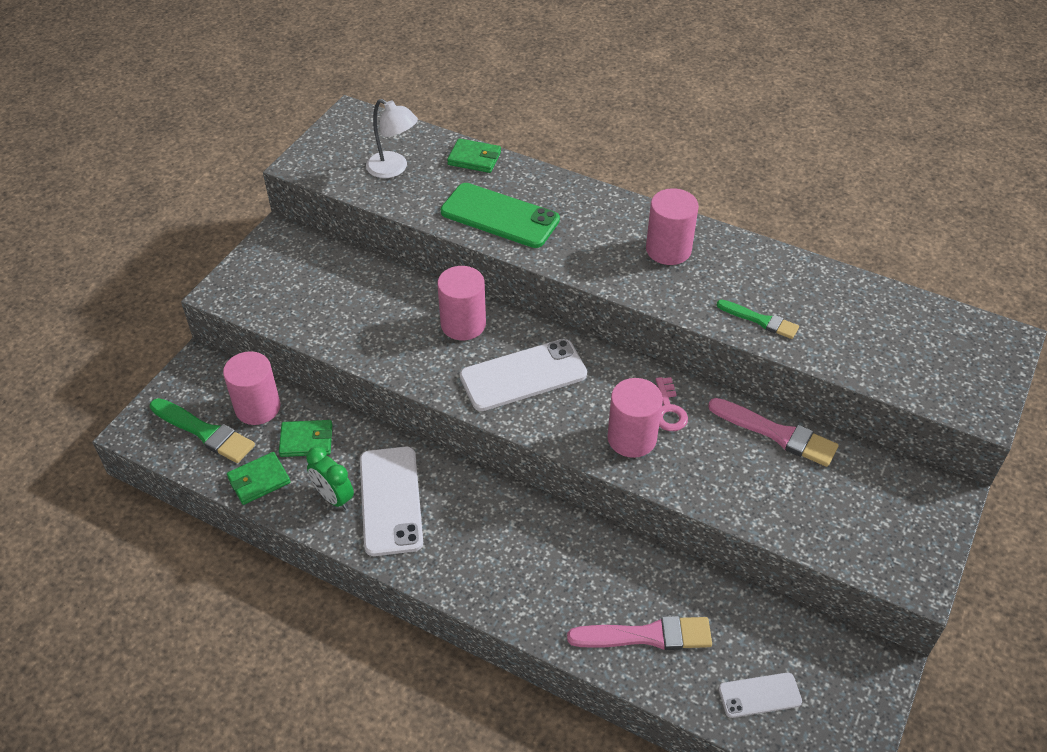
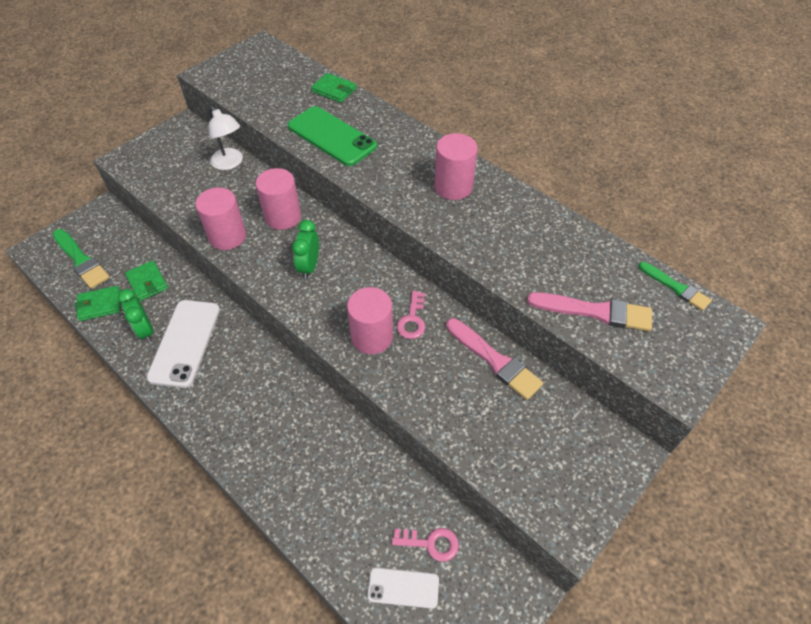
camera: 15 degrees right, 5 degrees up
pink cylinder [223,351,281,425] -> pink cylinder moved to [195,187,246,250]
green wallet [279,420,332,457] -> green wallet turned 45 degrees clockwise [125,260,168,301]
white lamp [366,99,418,178] -> white lamp moved to [208,106,243,170]
white phone [460,339,587,411] -> green clock [292,220,319,279]
pink brush [567,616,712,650] -> pink brush moved to [527,292,652,331]
green brush [717,299,799,339] -> green brush moved to [638,262,712,311]
none -> pink key [392,528,459,562]

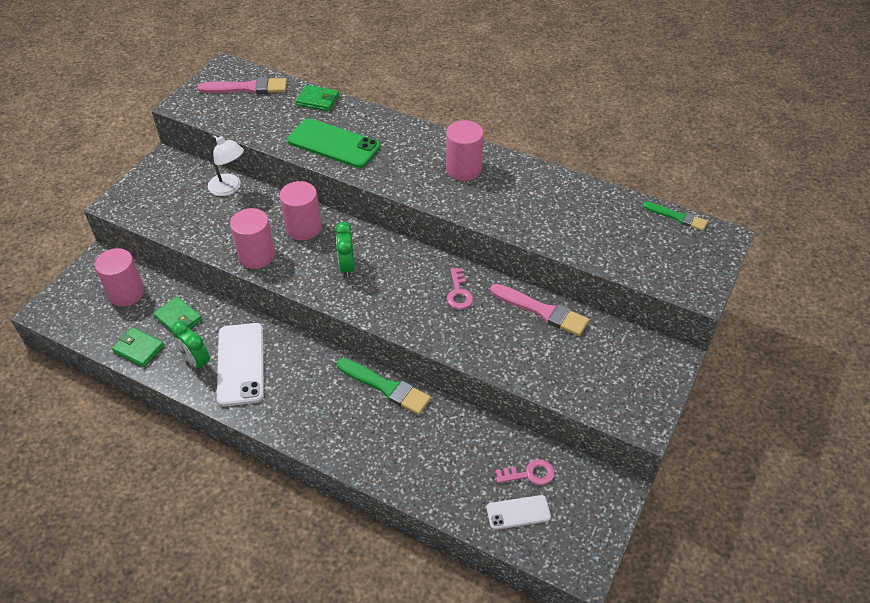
camera: 15 degrees left, 5 degrees down
green brush [53,229,110,289] -> green brush moved to [337,358,431,415]
green wallet [75,286,121,321] -> green wallet turned 60 degrees clockwise [112,327,164,367]
pink cylinder [347,287,393,354] -> pink cylinder moved to [95,248,144,306]
pink brush [527,292,652,331] -> pink brush moved to [197,77,287,94]

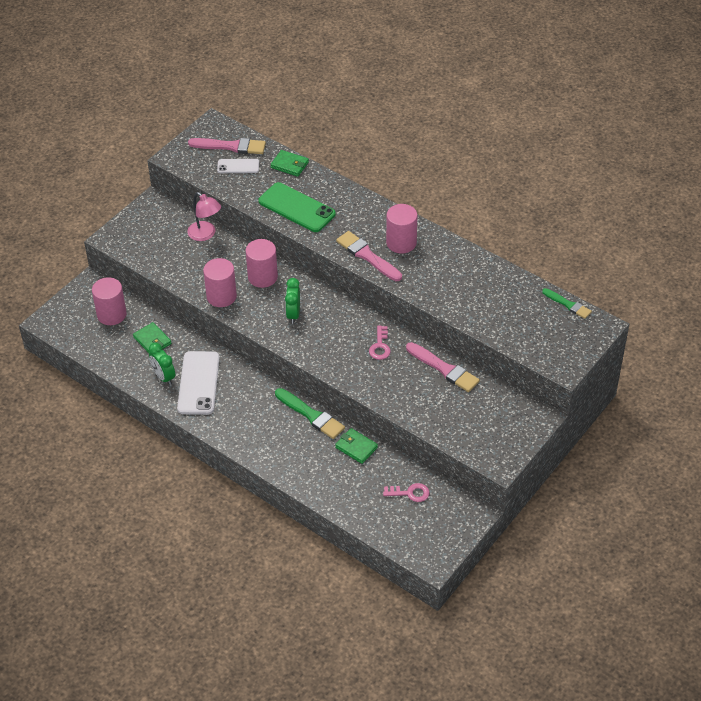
camera: 10 degrees right, 0 degrees up
green wallet [112,327,164,367] -> green wallet moved to [335,428,378,464]
white lamp [208,135,244,196] -> pink lamp [187,192,221,241]
white phone [486,495,551,530] -> white phone moved to [217,159,259,173]
none -> pink brush [336,231,402,281]

